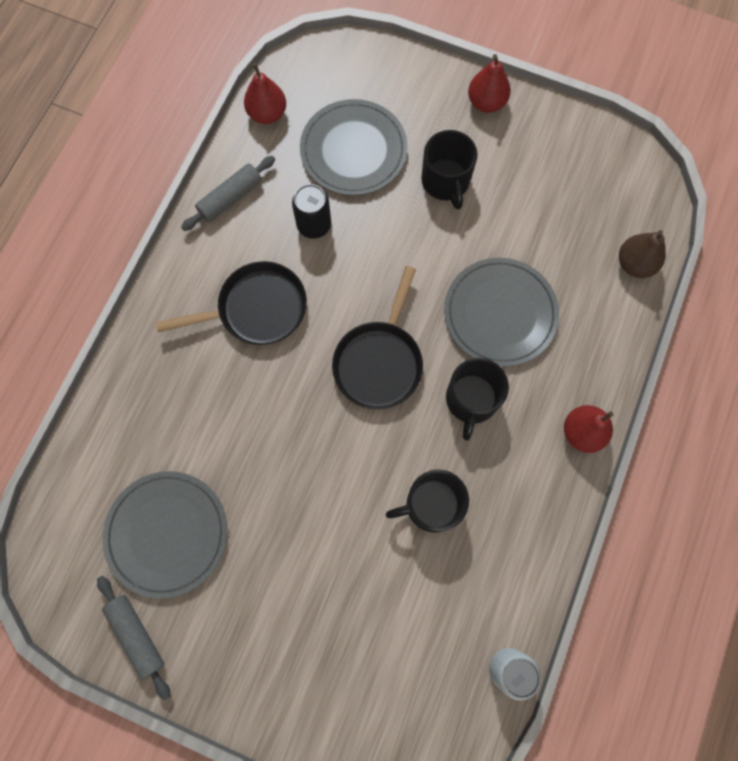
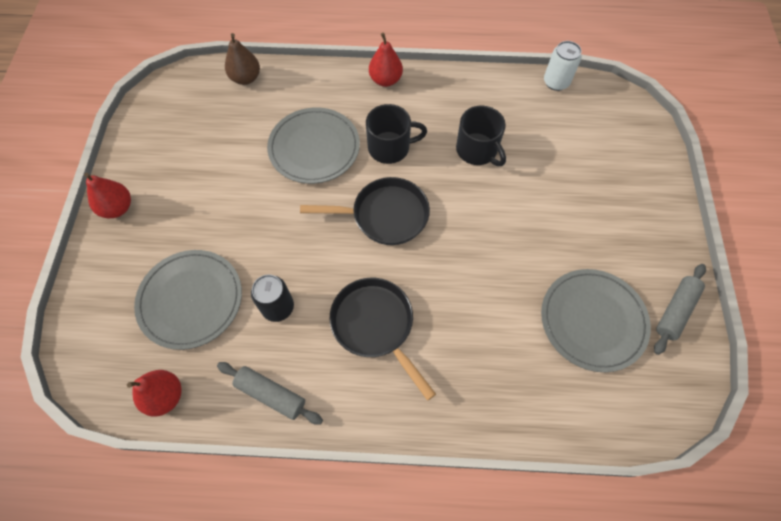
camera: 110 degrees left, 10 degrees down
black mug [421,130,478,209] -> none

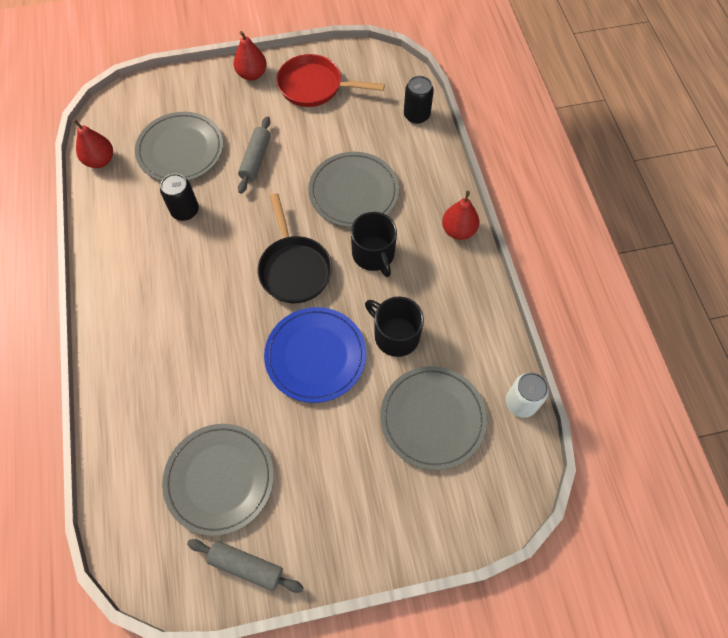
camera: 75 degrees right, 0 degrees up
grey rolling pin [217,362,323,425] -> grey rolling pin moved to [238,116,271,194]
brown pear [225,33,260,85] -> black can [404,76,434,124]
black pan [330,278,436,401] -> none
black mug [456,105,506,166] -> black mug turned 90 degrees clockwise [365,296,424,357]
none -> blue plate [264,307,366,403]
none -> red pan [277,54,385,107]
none -> grey plate [380,366,487,470]

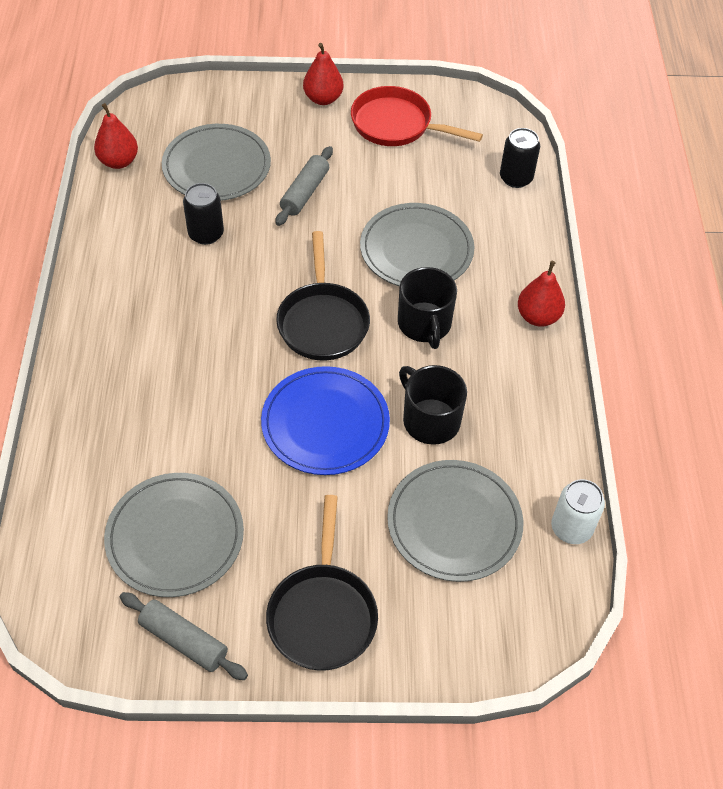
camera: 10 degrees right, 10 degrees down
none -> black pan [266,495,378,671]

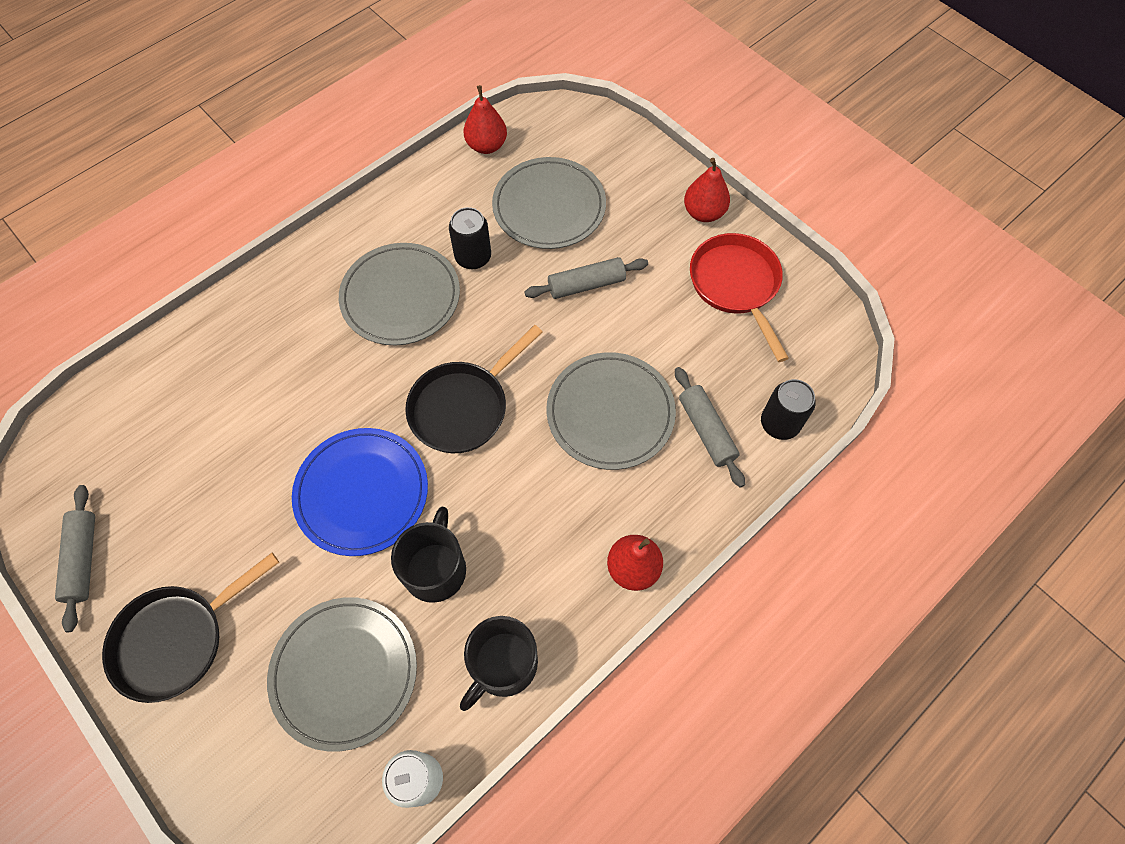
camera: 50 degrees right, 10 degrees up
grey plate [104,473,244,597] -> grey plate moved to [339,243,460,345]
black mug [398,267,457,349] -> black mug moved to [460,616,538,711]
none -> grey rolling pin [675,367,745,488]

